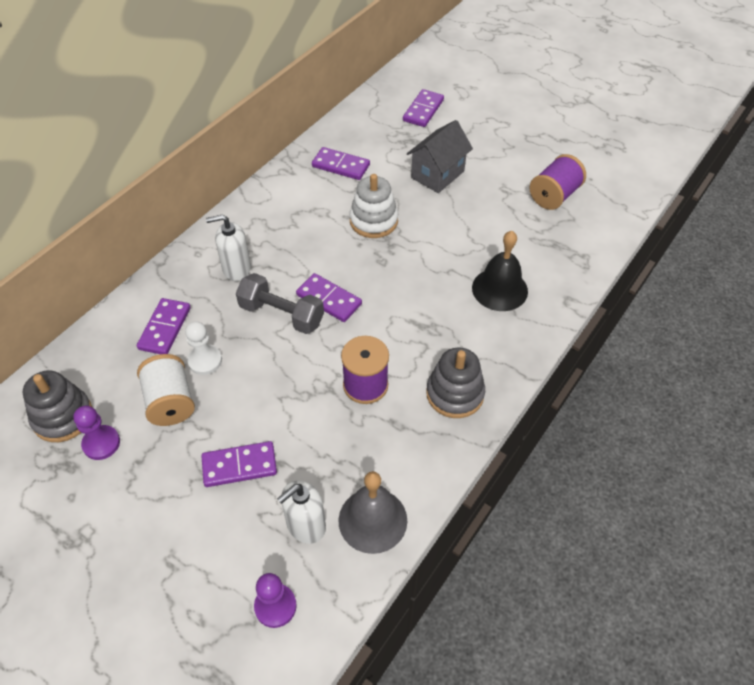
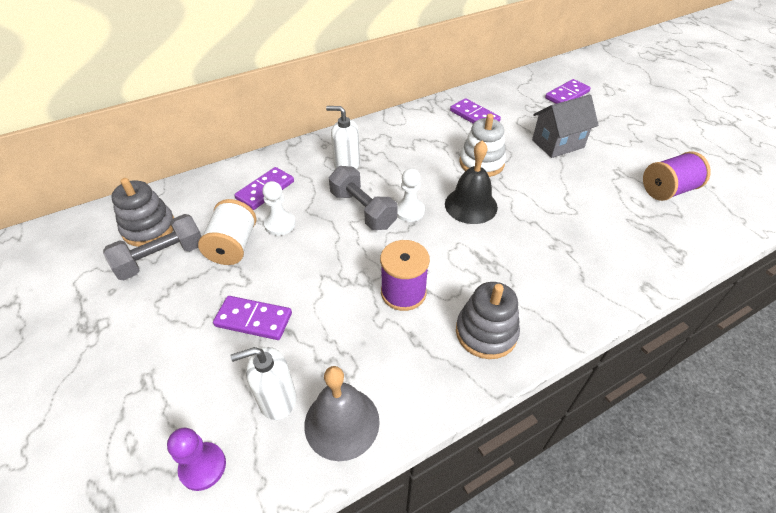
camera: 25 degrees right, 5 degrees down
purple pawn [73,406,120,460] -> grey dumbbell [103,214,202,280]
purple domino [296,273,362,322] -> white pawn [397,168,425,222]
black bell [472,231,528,311] -> black bell moved to [445,140,498,224]

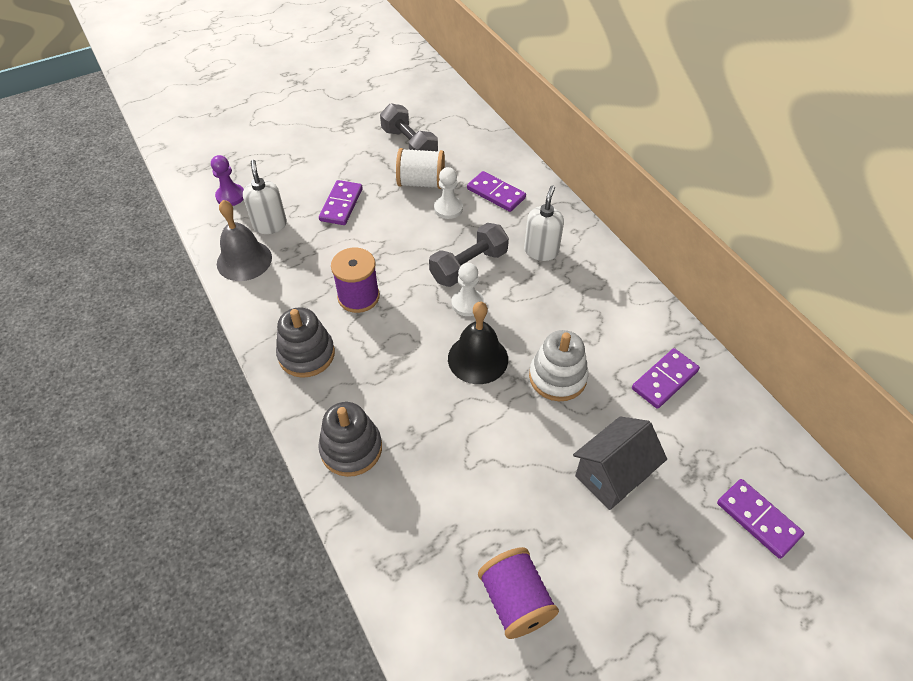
camera: 90 degrees right, 5 degrees up
grey stacking toy [111,178,174,247] -> grey stacking toy moved to [318,402,382,477]
grey house [532,95,599,158] -> grey house turned 75 degrees clockwise [573,416,667,510]

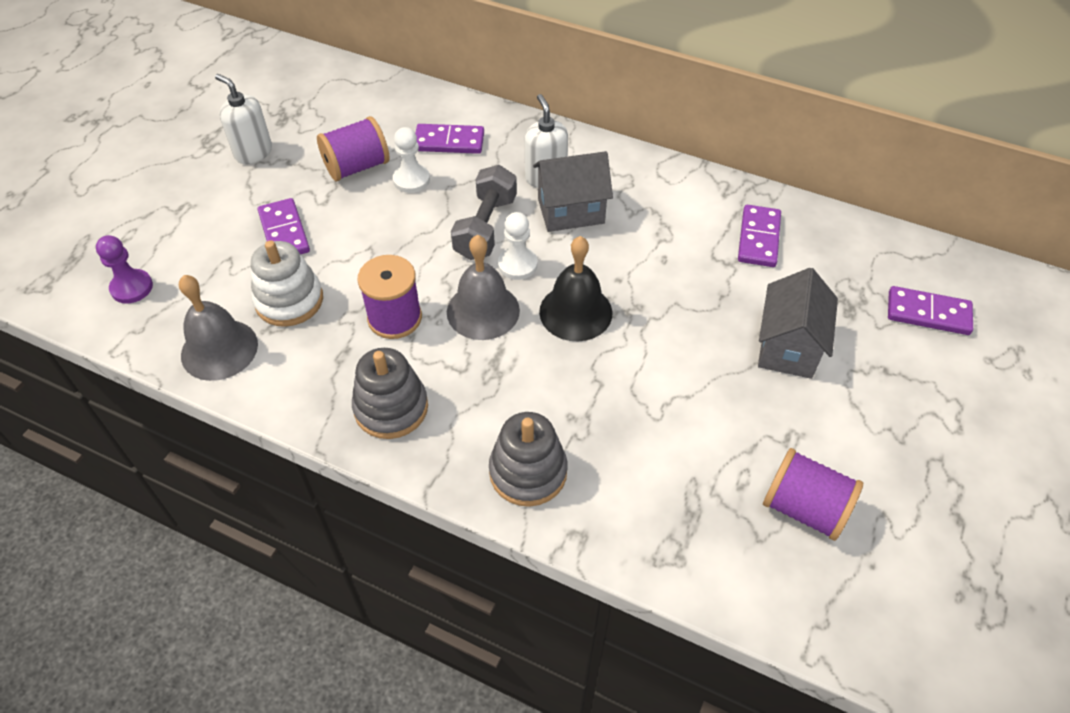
camera: 35 degrees left, 0 degrees up
white soap dispenser [243,160,287,234] -> white soap dispenser moved to [215,74,272,164]
grey dumbbell [380,103,438,152] -> none
white spool [396,148,445,189] -> purple spool [317,116,389,181]
white stacking toy [529,330,588,401] -> white stacking toy moved to [251,240,323,327]
none -> grey bell [447,235,520,340]
none -> grey house [533,151,613,232]

